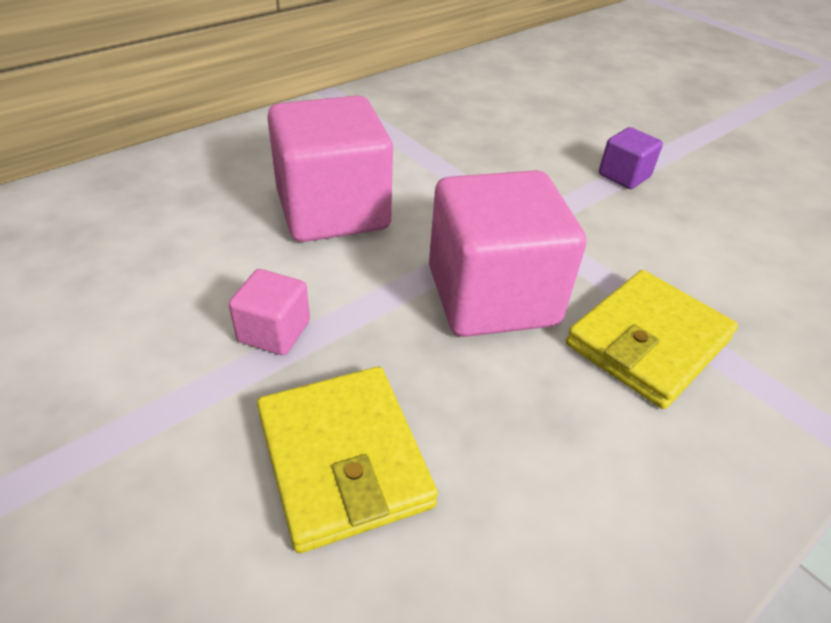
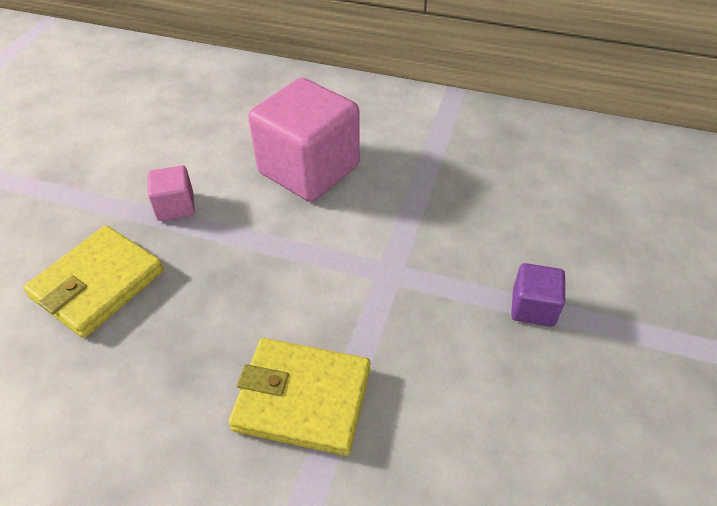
camera: 60 degrees right, 5 degrees up
pink cube [429,170,586,337] -> none

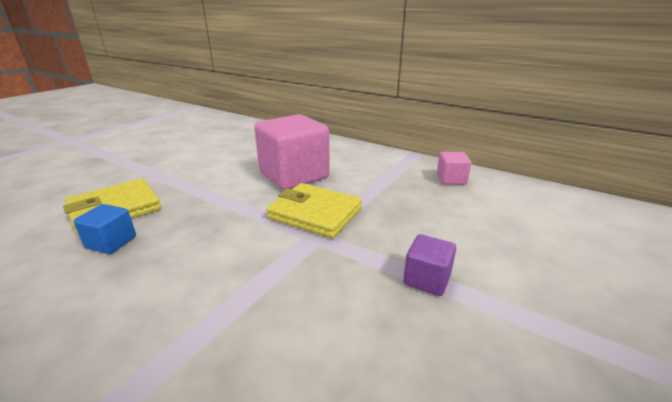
camera: 15 degrees right, 20 degrees down
pink cube [147,166,195,221] -> pink cube moved to [437,152,472,185]
yellow wallet [229,338,370,456] -> yellow wallet moved to [267,183,362,239]
none -> blue cube [74,204,136,254]

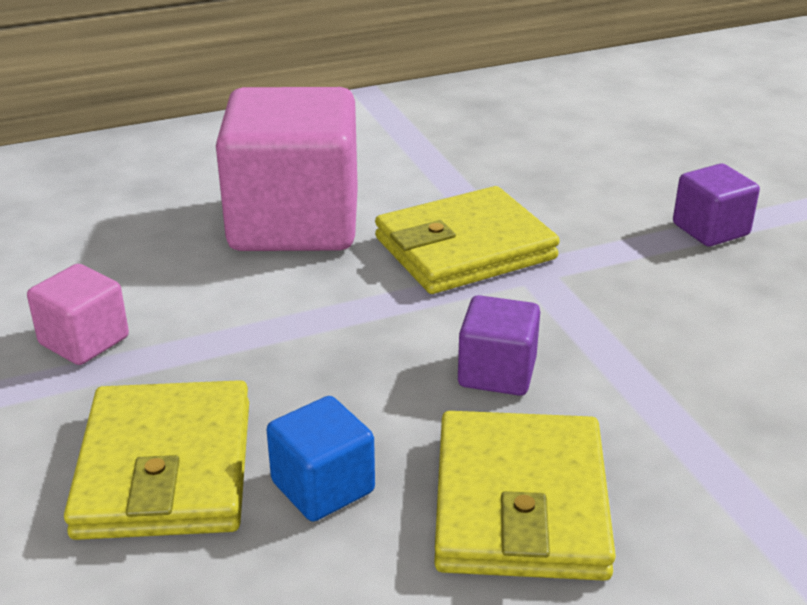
camera: 55 degrees left, 5 degrees up
pink cube [437,152,472,185] -> pink cube moved to [27,264,129,365]
none -> yellow wallet [434,411,616,581]
none -> purple cube [458,295,540,396]

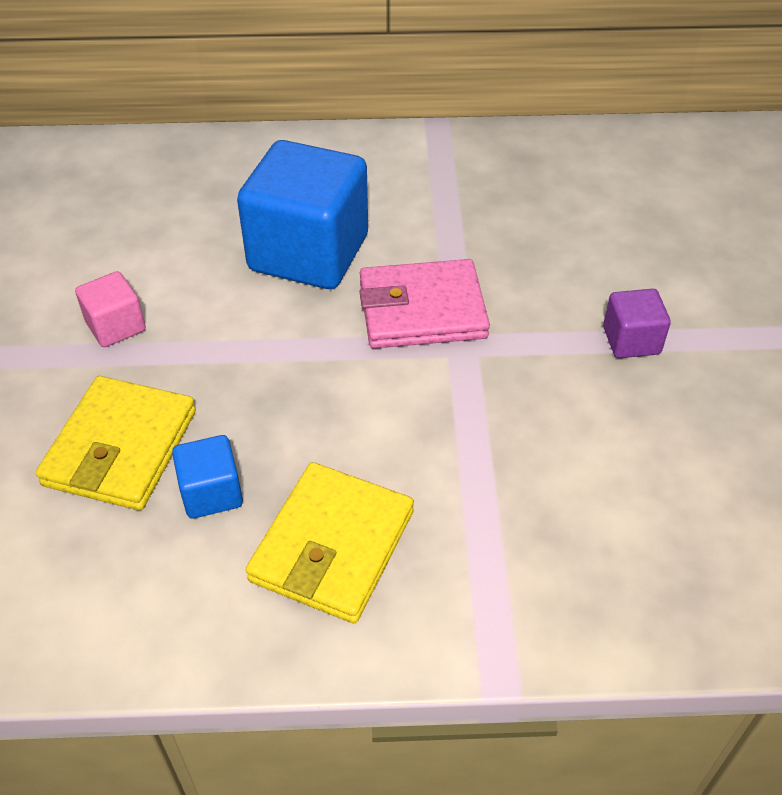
camera: 20 degrees right, 15 degrees up
pink cube [216,87,358,251] -> blue cube [237,140,368,289]
yellow wallet [375,186,560,294] -> pink wallet [359,259,490,349]
purple cube [458,295,540,396] -> none

